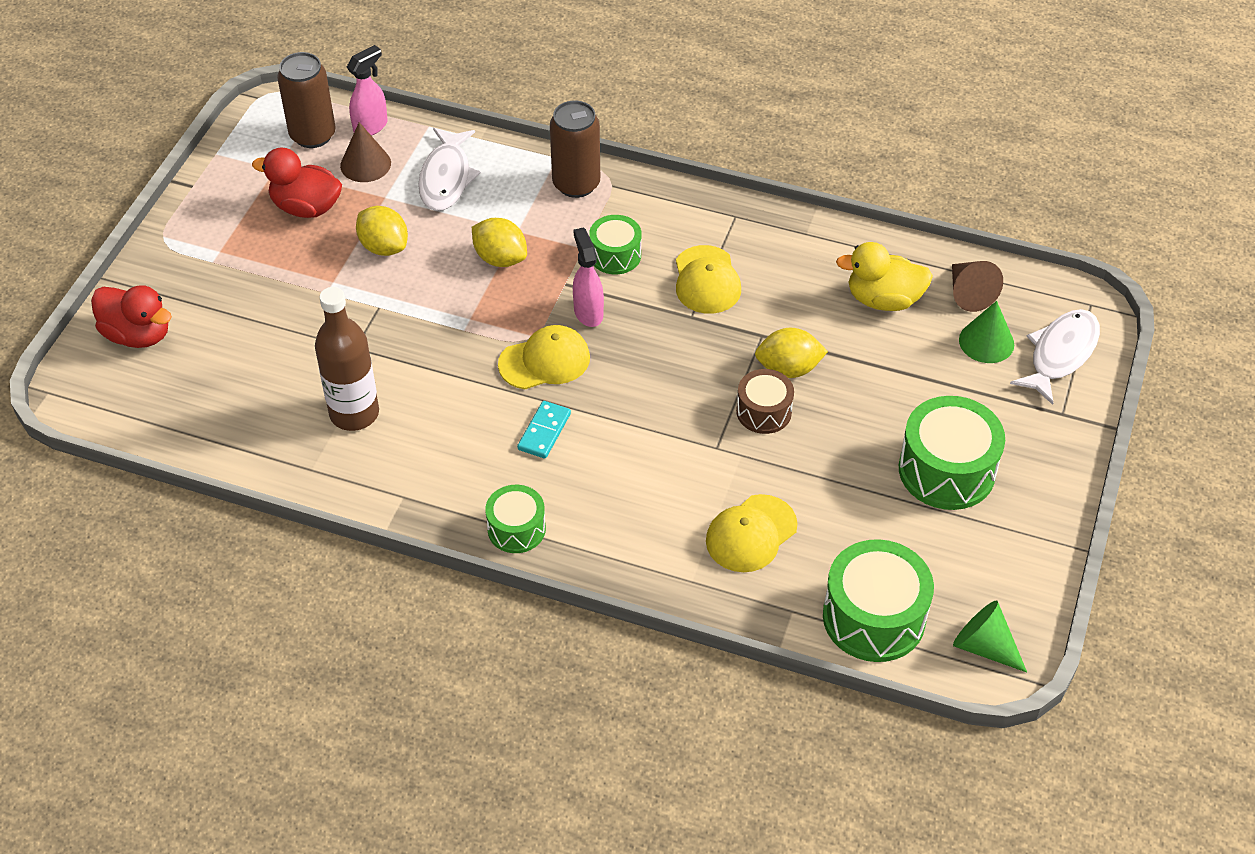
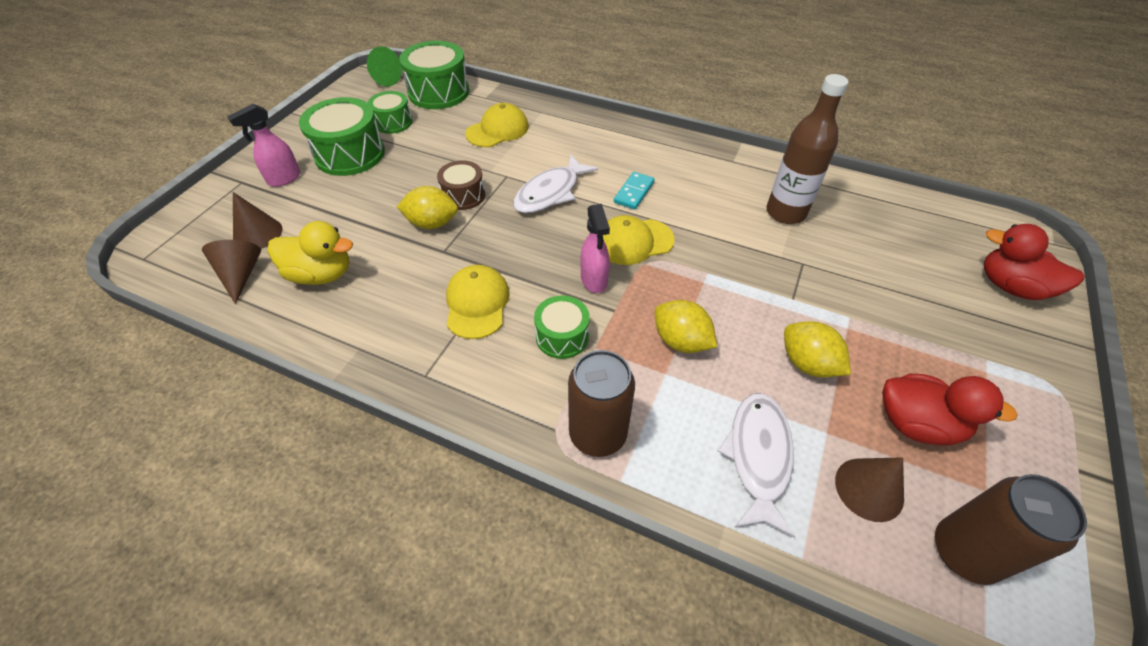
camera: 175 degrees left, 0 degrees up
pink spray bottle [347,45,387,136] -> pink spray bottle moved to [227,104,301,187]
green drum [485,485,546,553] -> green drum moved to [368,91,412,134]
green cone [959,301,1014,363] -> brown cone [233,192,282,249]
white fish [1010,309,1100,405] -> white fish moved to [513,155,598,213]

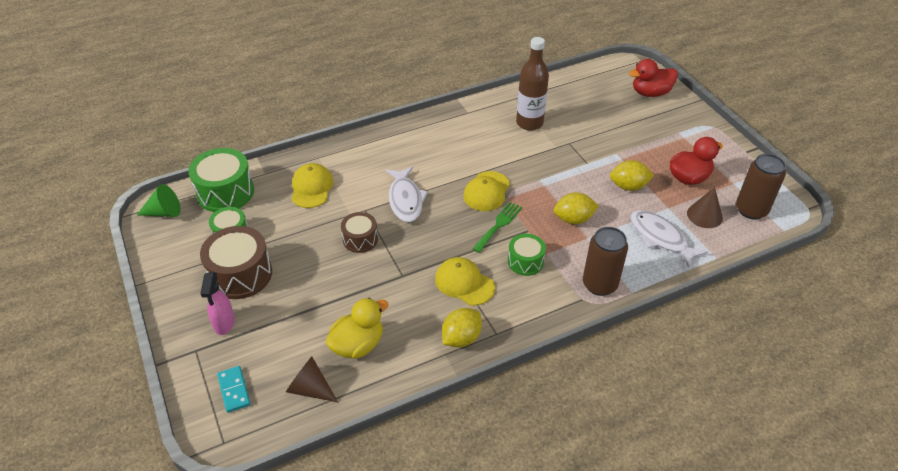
camera: 50 degrees left, 5 degrees down
brown cone [233,192,282,249] -> none
green drum [299,97,385,176] -> brown drum [200,226,272,299]
yellow lemon [397,186,458,229] -> yellow lemon moved to [442,308,482,347]
pink spray bottle [581,204,610,293] -> green fork [472,202,522,253]
turquoise domino [614,172,655,209] -> turquoise domino moved to [217,366,250,413]

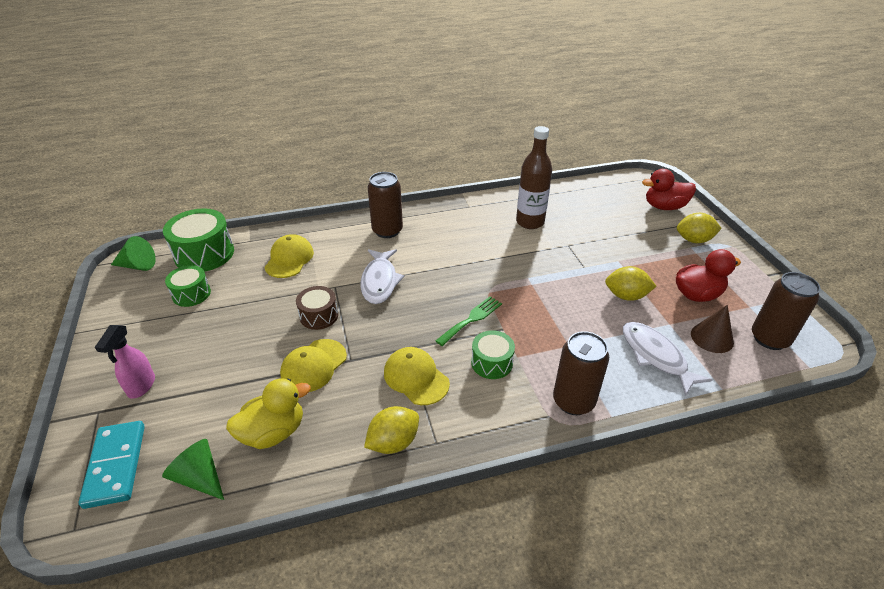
camera: 10 degrees right, 5 degrees down
brown drum [200,226,272,299] -> none
turquoise domino [217,366,250,413] -> turquoise domino [79,421,145,509], size x1.59
brown cone [286,357,338,402] -> green cone [162,439,224,500]
yellow cap [463,171,510,211] -> yellow cap moved to [280,339,347,392]
yellow lemon [554,192,599,224] -> yellow lemon moved to [677,213,722,243]
none -> brown can [368,172,403,238]

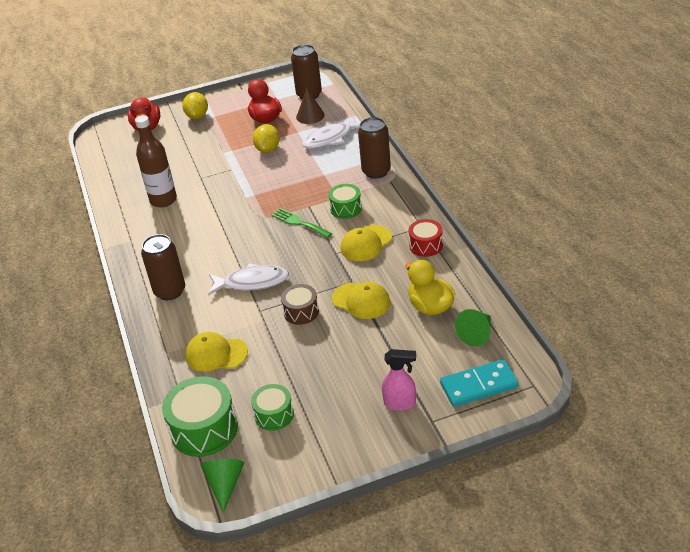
camera: 90 degrees left, 0 degrees up
yellow lemon [364,406,419,454] -> red drum [409,219,443,257]

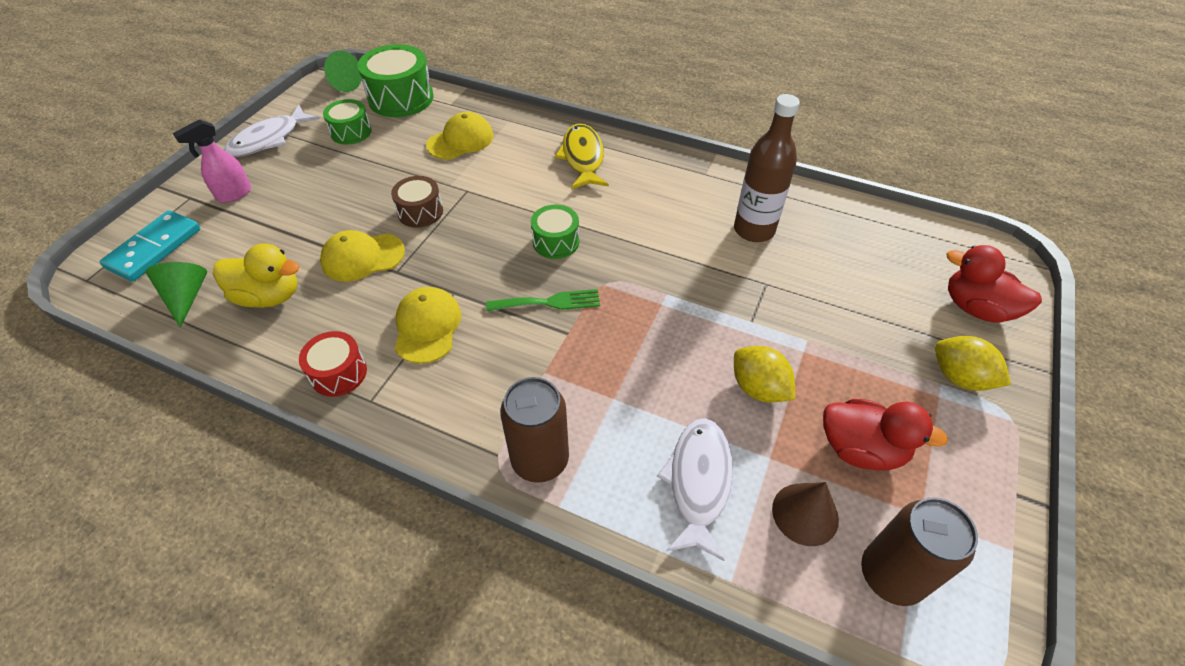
camera: 130 degrees right, 10 degrees up
brown can [141,234,185,300] -> yellow fish [555,124,609,189]
white fish [208,263,289,295] -> white fish moved to [224,105,320,157]
green drum [328,184,362,219] -> green drum moved to [531,205,579,259]

